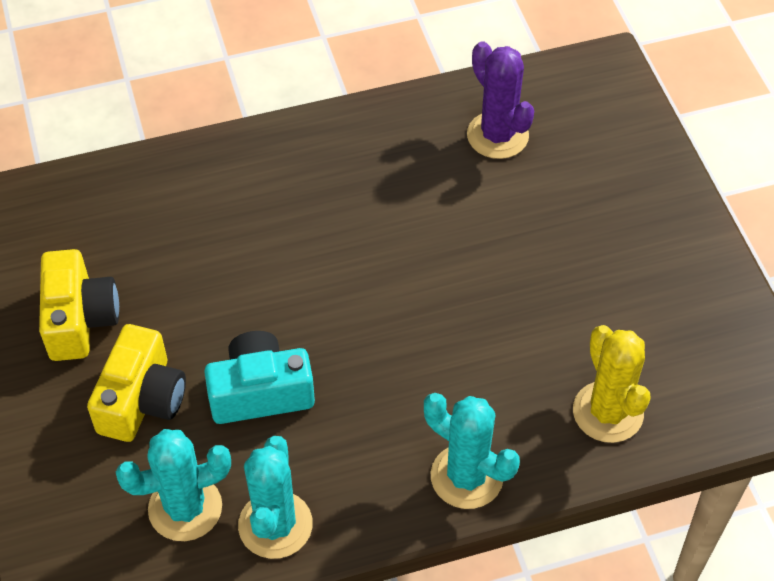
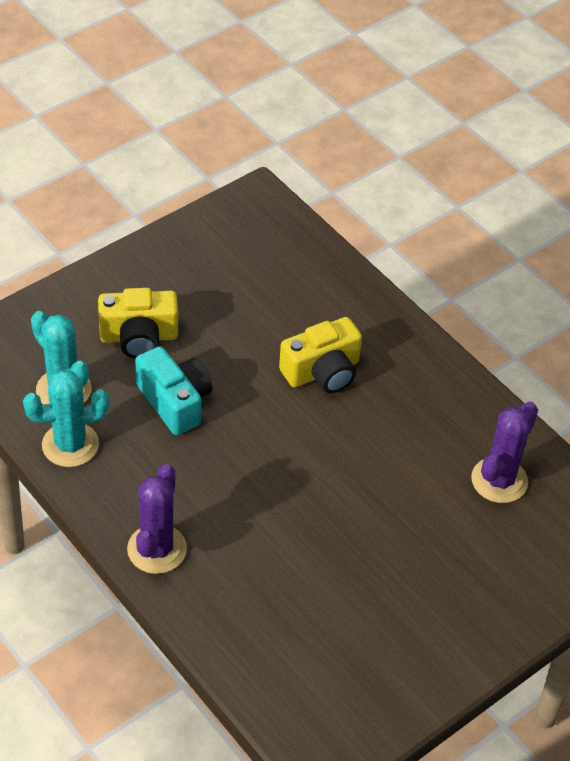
camera: 65 degrees right, 5 degrees down
yellow camera [39,249,119,361] -> yellow camera moved to [279,317,362,393]
turquoise cactus [424,393,520,509] -> purple cactus [127,464,187,574]
yellow cactus [573,325,651,443] -> none

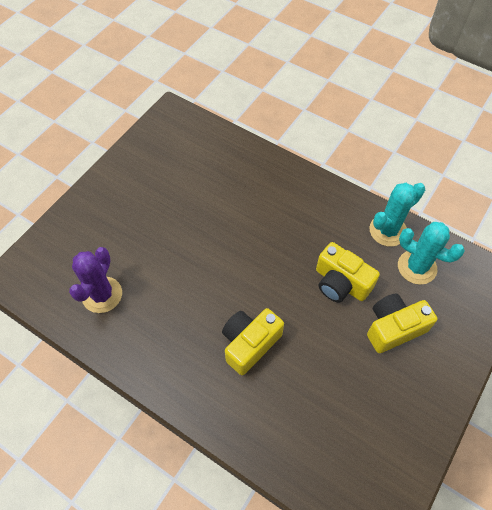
camera: 165 degrees right, 10 degrees up
purple cactus [127,464,187,574] -> none
turquoise camera [135,346,212,435] -> yellow camera [316,242,380,303]

